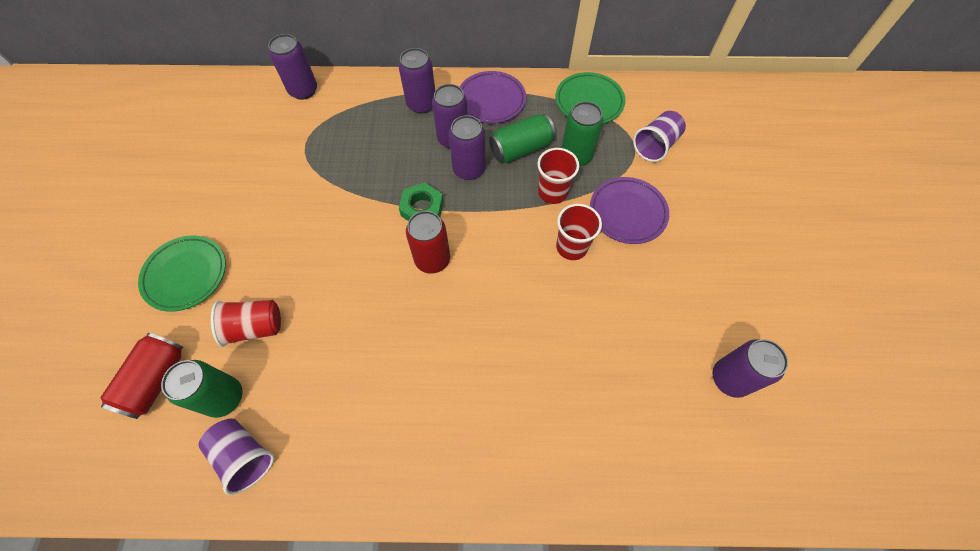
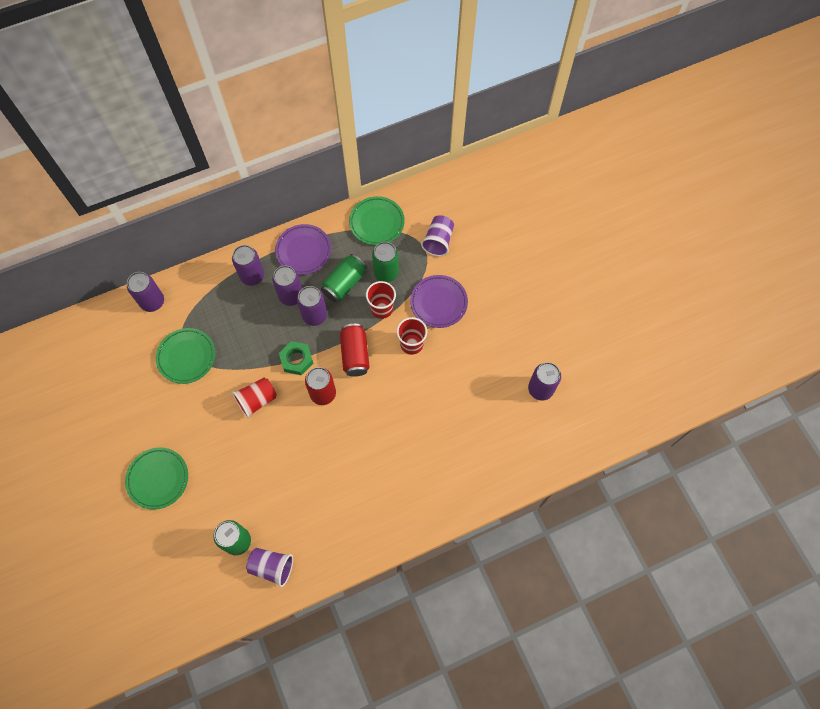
camera: 25 degrees left, 5 degrees up
red can [100,333,183,419] -> red can moved to [340,324,370,377]
red cup [211,300,281,347] -> red cup moved to [232,378,277,418]
none -> green plate [156,328,215,384]

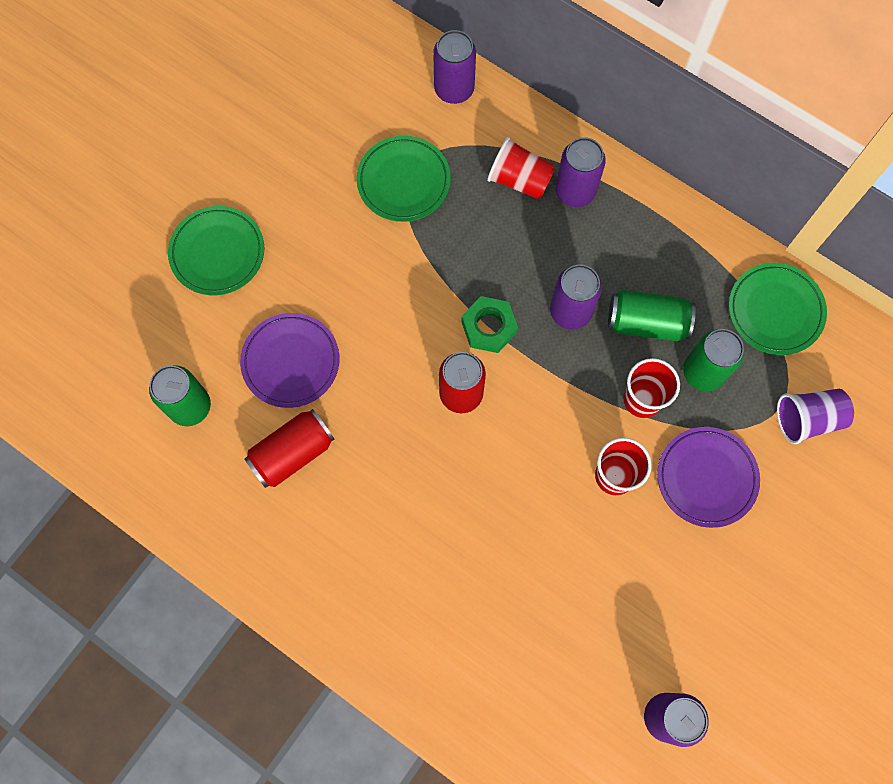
camera: 60 degrees right, 5 degrees up
red cup [232,378,277,418] -> red cup moved to [487,137,555,199]
purple cup [246,548,293,587] -> none
purple can [272,266,302,306] -> none
purple plate [275,224,332,275] -> purple plate moved to [240,313,340,408]
red can [340,324,370,377] -> red can moved to [244,409,335,488]

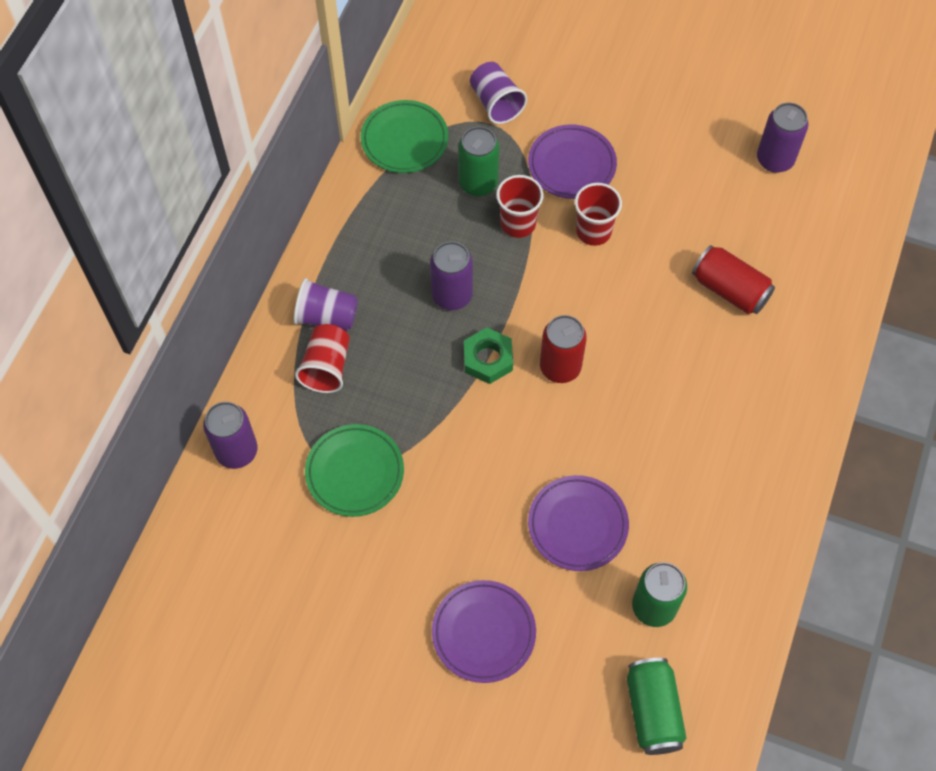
camera: 105 degrees left, 10 degrees down
green plate [168,206,264,295] -> purple plate [432,580,536,683]
red can [244,409,335,488] -> red can moved to [692,245,775,314]
purple can [555,137,606,207] -> purple cup [294,278,358,332]
green can [608,290,696,341] -> green can moved to [627,658,687,755]

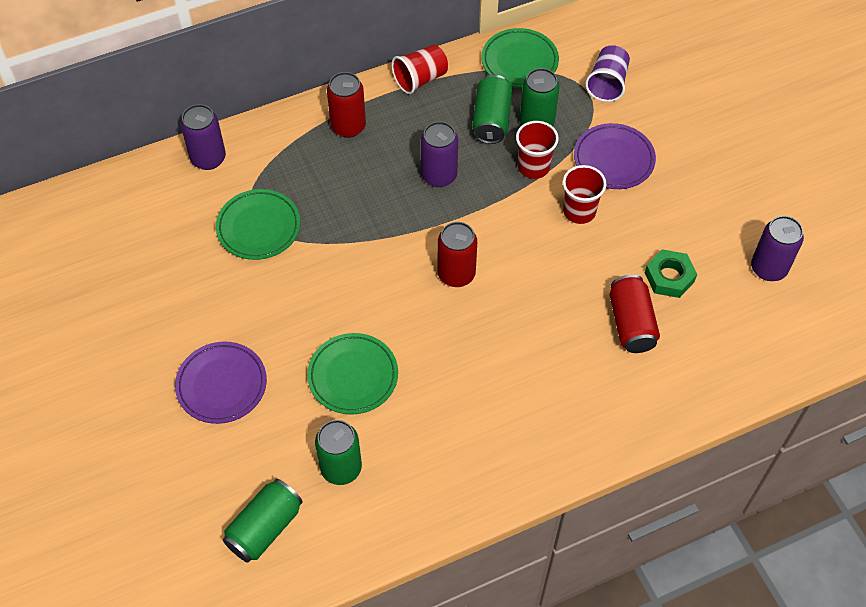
camera: 45 degrees right, 5 degrees down
purple cup [294,278,358,332] -> red can [327,72,366,138]
red cup [295,324,350,393] -> red cup moved to [392,45,448,94]
green nut [464,328,513,384] -> green nut moved to [645,249,697,298]
purple plate [528,475,629,571] -> green plate [307,333,398,415]
none -> green can [472,75,512,144]

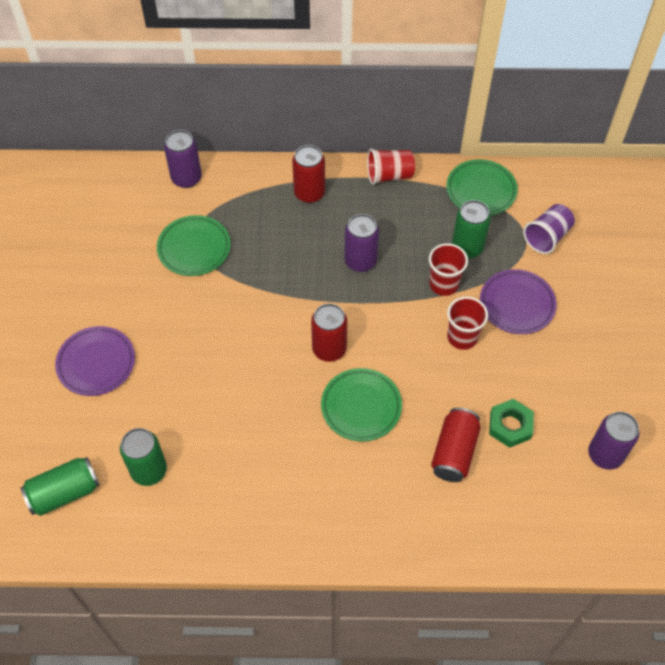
camera: 25 degrees right, 0 degrees up
green plate [307,333,398,415] -> green plate moved to [321,368,402,442]
green can [472,75,512,144] -> none

